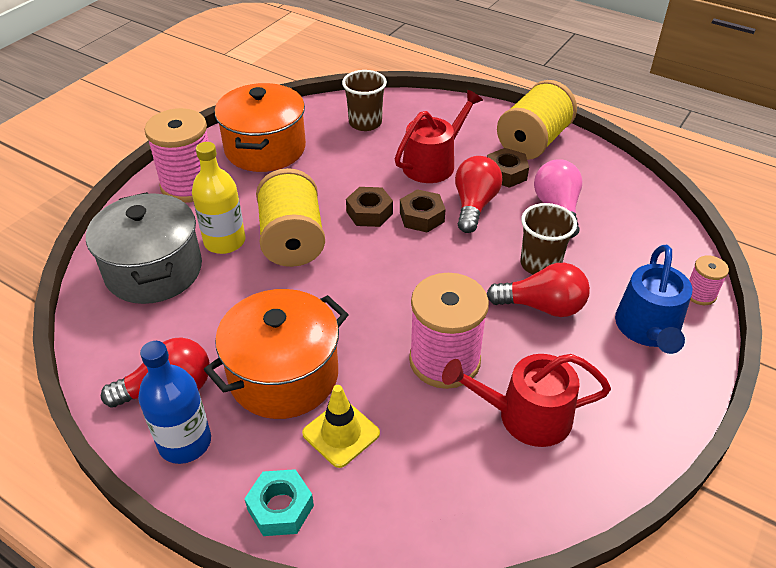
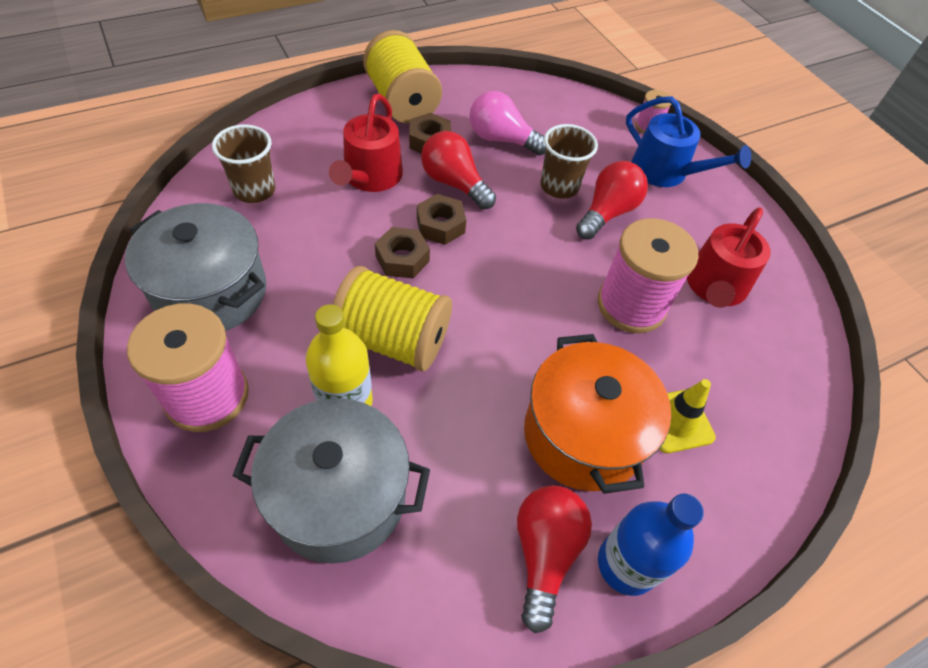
camera: 65 degrees left, 10 degrees up
orange pot [215,83,306,172] -> grey pot [125,203,266,331]
turquoise nut [244,469,314,536] -> none
red watering can [395,90,483,183] -> red watering can turned 150 degrees counterclockwise [329,94,403,192]

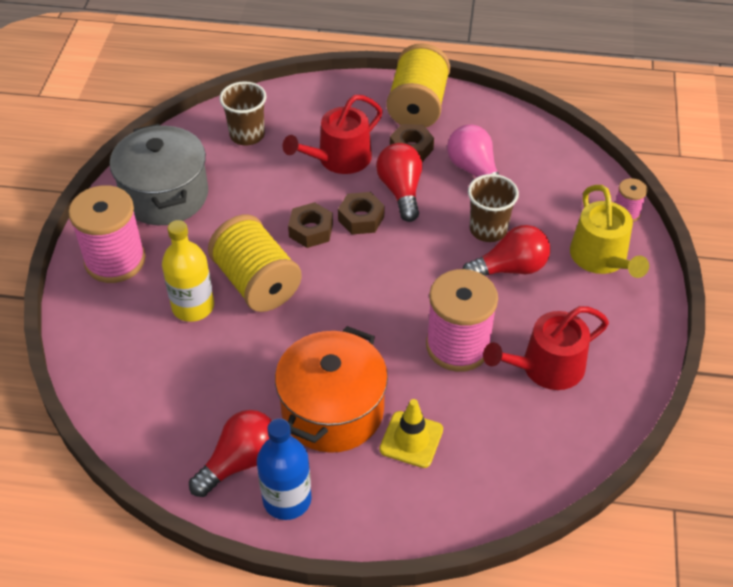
camera: 40 degrees right, 5 degrees down
grey pot [232,398,430,564] -> none
blue watering can [626,96,751,187] -> yellow watering can [570,185,649,278]

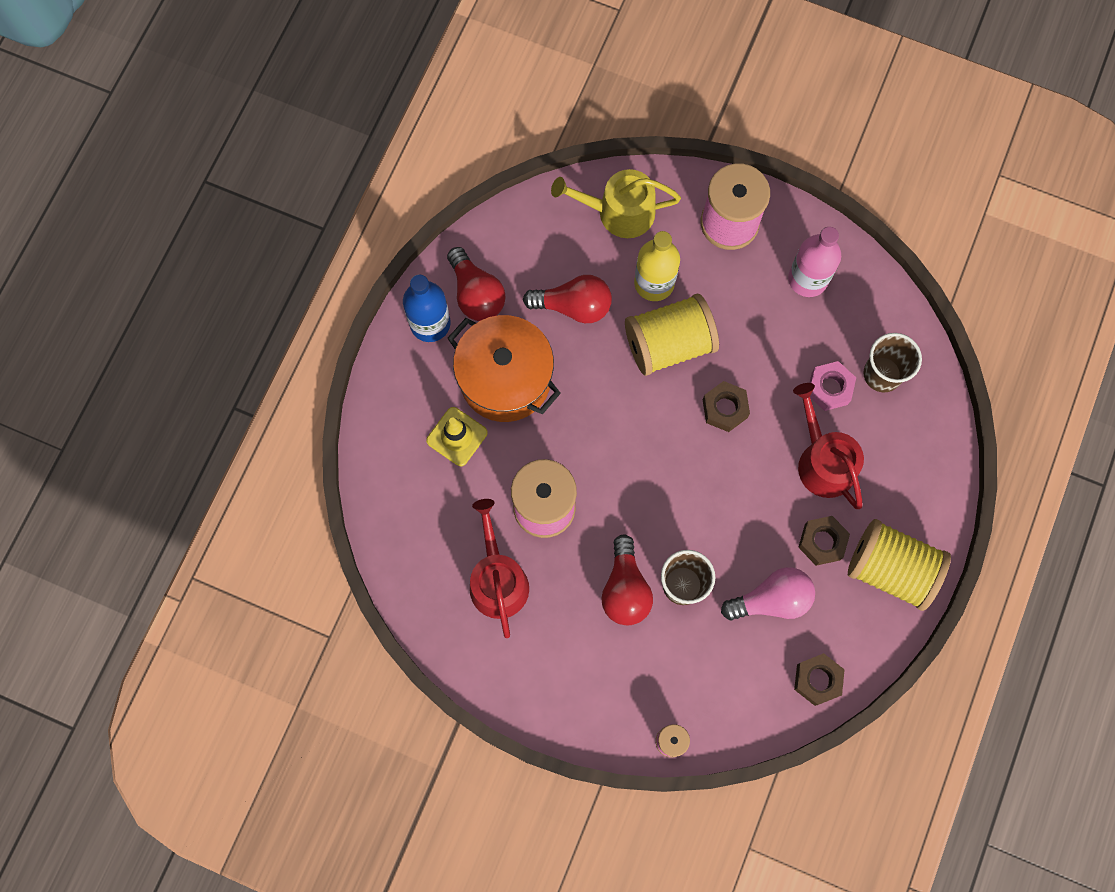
camera: 105 degrees right, 25 degrees up
grey pot [110,124,208,225] -> pink bottle [788,227,841,297]
brown nut [338,192,385,235] -> brown nut moved to [794,653,845,706]
red light bulb [376,143,422,222] -> red light bulb moved to [523,275,612,323]
yellow watering can [570,185,649,278] -> yellow watering can moved to [551,169,681,238]
none -> pink nut [810,361,856,411]

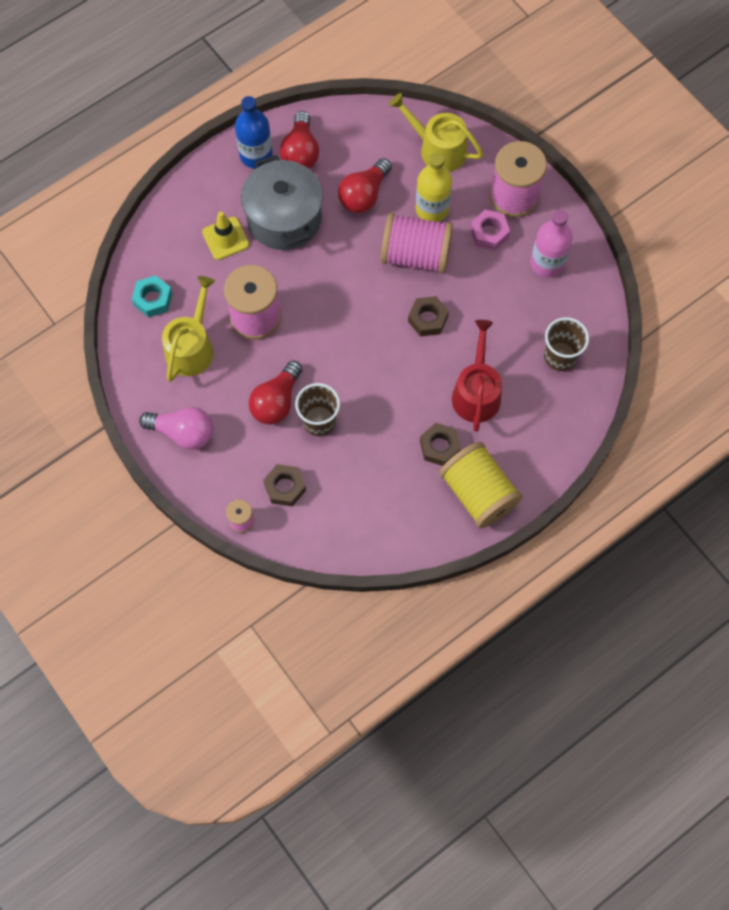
camera: 30 degrees right, 5 degrees down
orange pot [448,315,561,422] -> grey pot [241,155,323,250]
red watering can [470,499,529,638] -> yellow watering can [162,276,215,382]
red light bulb [523,275,612,323] -> red light bulb turned 90 degrees clockwise [338,158,392,213]
yellow spool [625,294,719,376] -> pink spool [381,213,453,274]
pink light bulb [721,567,815,620] -> pink light bulb moved to [139,407,213,450]
brown nut [794,653,845,706] -> brown nut moved to [263,464,306,507]
pink nut [810,361,856,411] -> pink nut moved to [470,210,510,250]
none -> turquoise nut [132,275,173,318]

